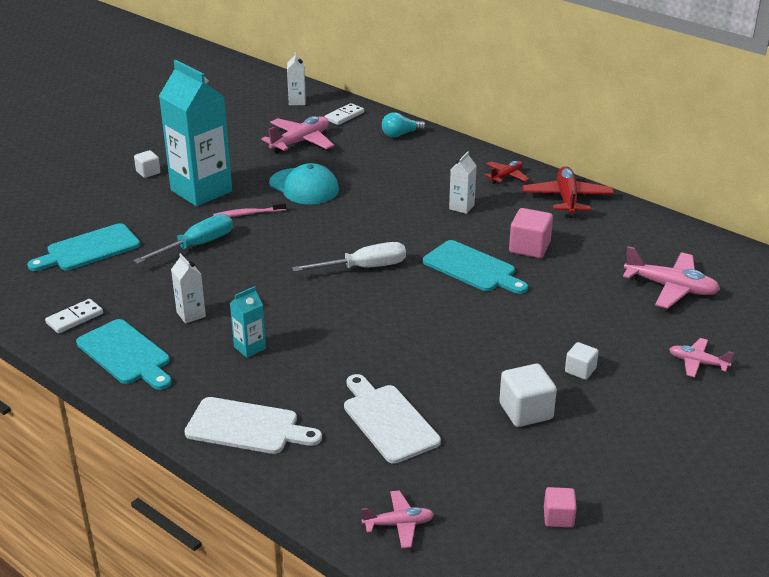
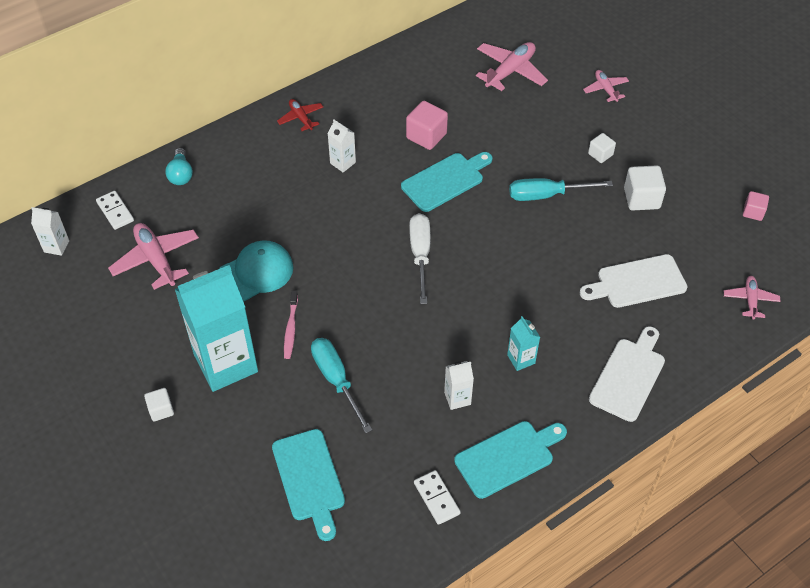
camera: 75 degrees left, 20 degrees up
red plane [522,167,614,218] -> none
pink plane [669,338,734,377] -> pink plane turned 120 degrees clockwise [583,70,629,103]
none -> turquoise screwdriver [509,178,613,201]

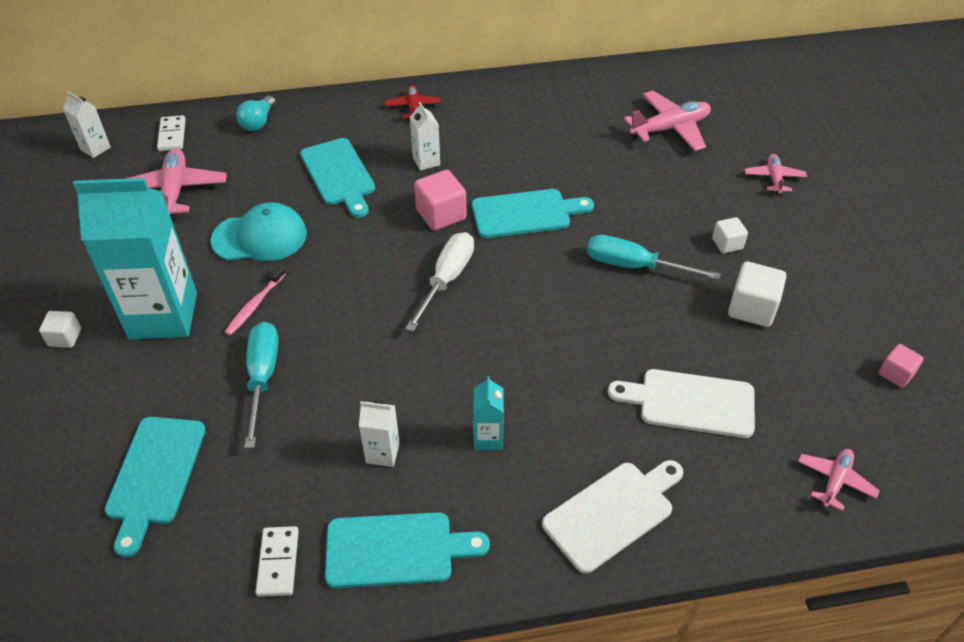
camera: 25 degrees right, 5 degrees down
pink cube [406,101,448,150] -> pink cube moved to [414,170,467,231]
none -> turquoise cutting board [300,138,375,218]

